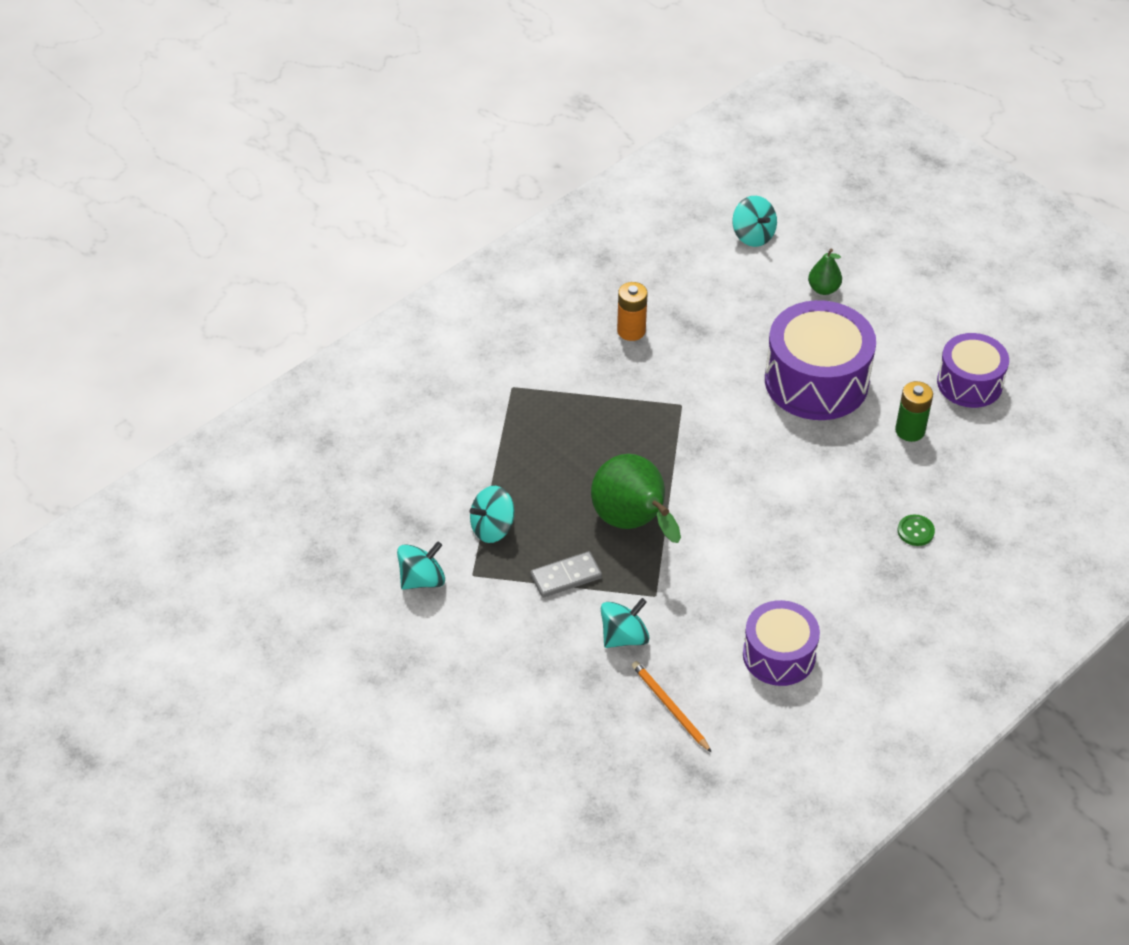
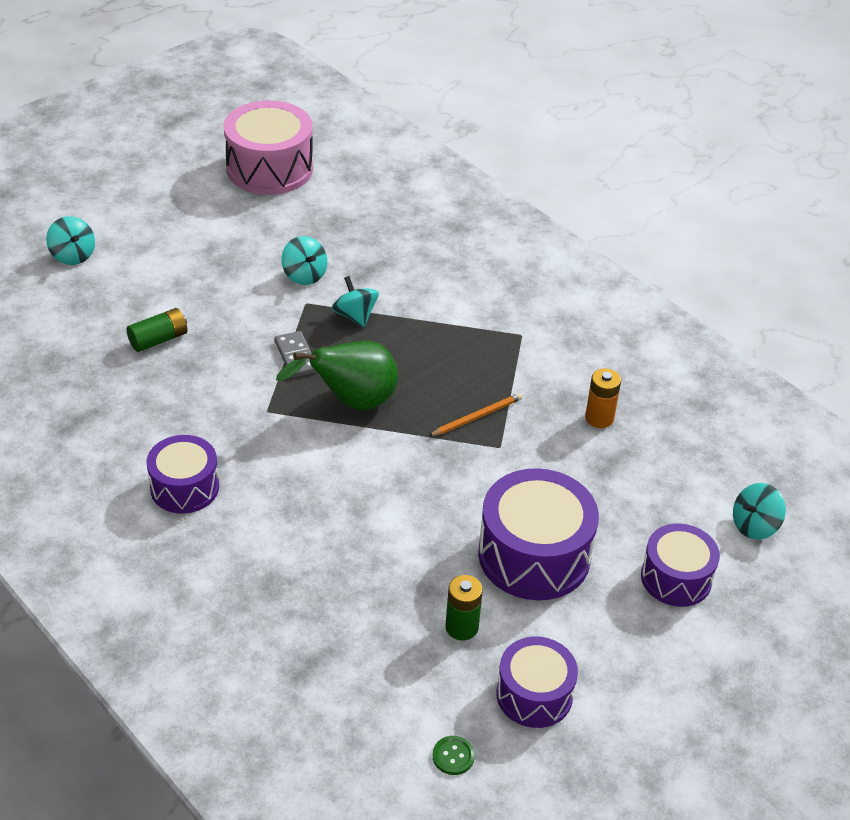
camera: 90 degrees right, 5 degrees down
turquoise spinning top [601,598,650,648] -> turquoise spinning top moved to [46,216,95,265]
orange pencil [632,661,712,753] -> orange pencil moved to [429,393,522,436]
green pear [808,248,842,295] -> purple drum [641,524,720,607]
green button [898,514,935,546] -> green button moved to [433,736,475,775]
none -> green battery [127,308,188,352]
none -> pink drum [224,100,313,195]

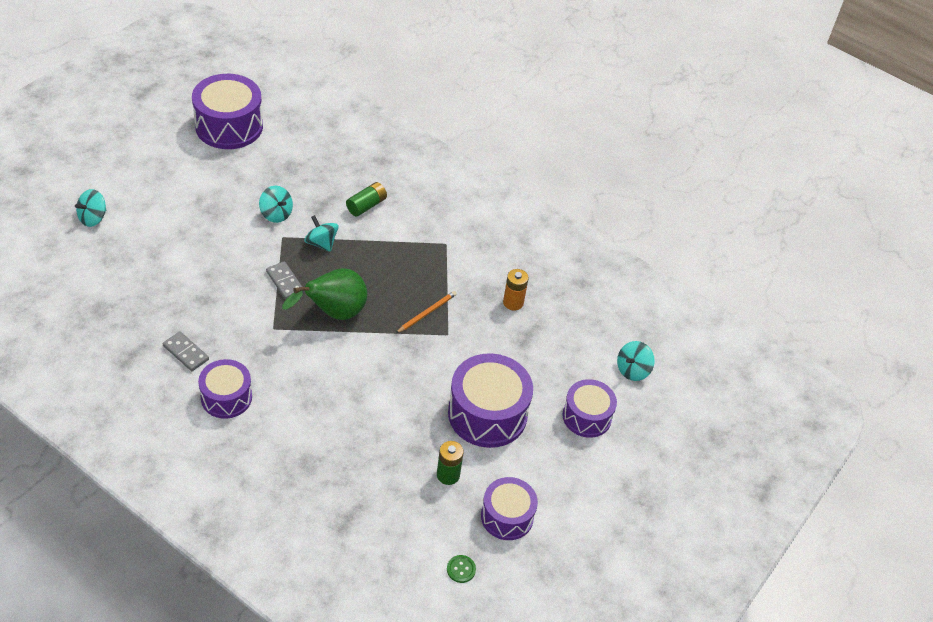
camera: 15 degrees left, 5 degrees up
turquoise spinning top [46,216,95,265] -> turquoise spinning top turned 90 degrees clockwise [75,189,106,227]
green battery [127,308,188,352] -> green battery moved to [346,182,387,217]
pink drum [224,100,313,195] -> purple drum [192,74,263,149]
none -> grey domino [163,331,209,371]

